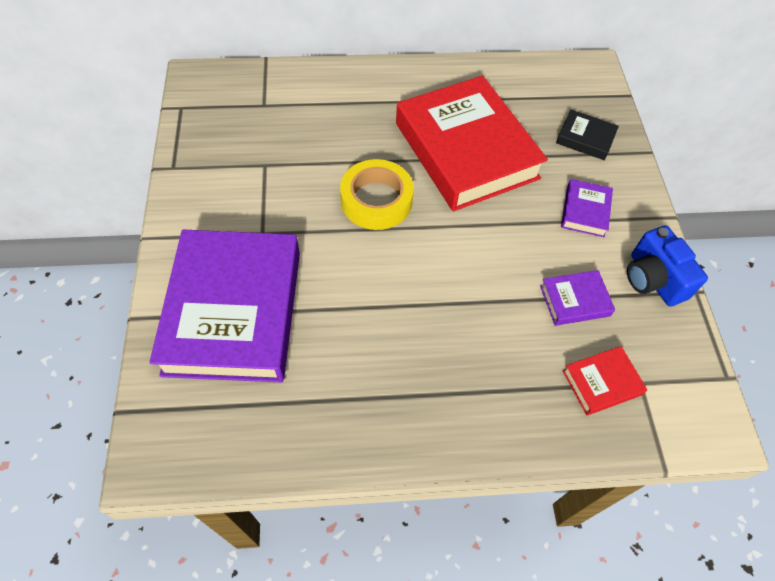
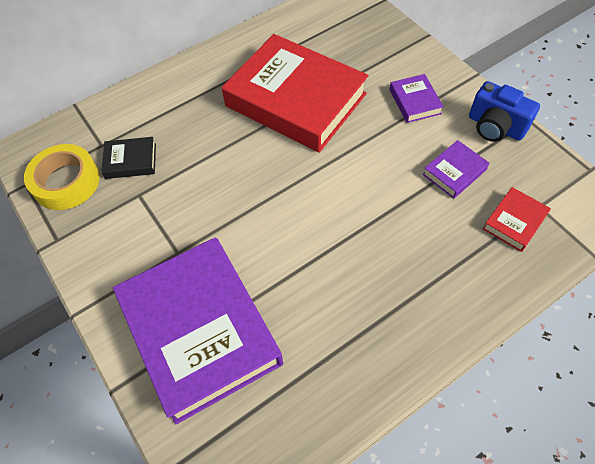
camera: 25 degrees left, 0 degrees up
yellow tape [340,159,414,230] -> yellow tape moved to [24,144,100,210]
black book [556,110,619,160] -> black book moved to [101,137,156,179]

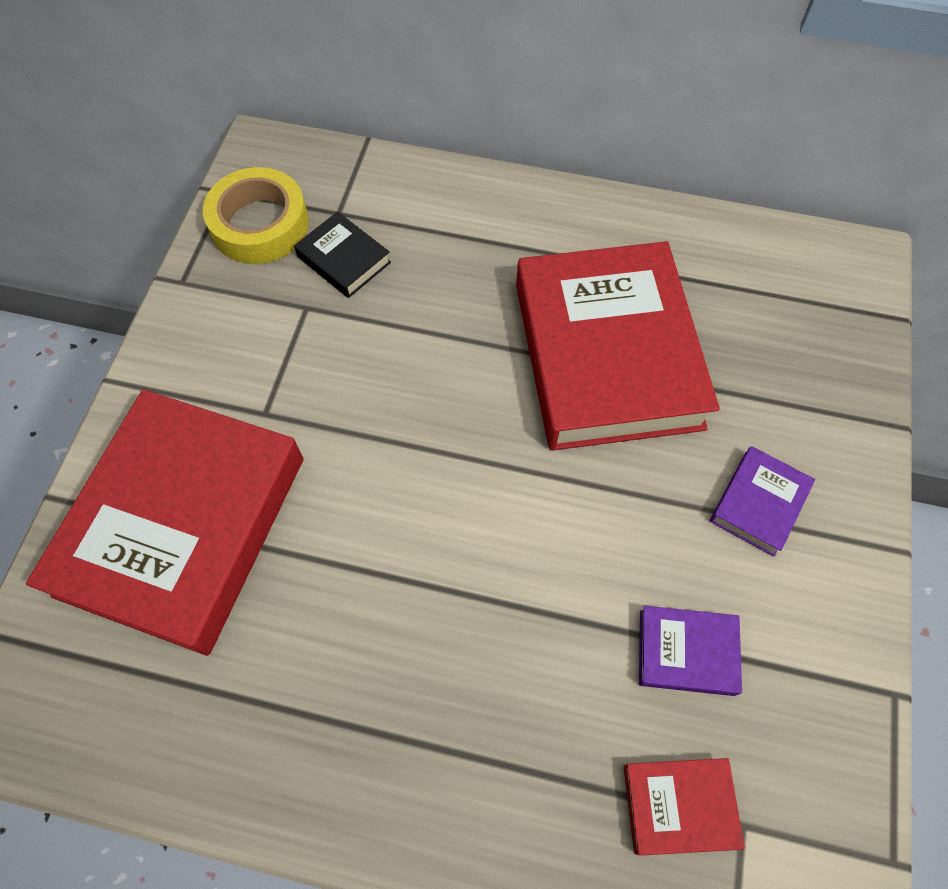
camera: 45 degrees right, 5 degrees up
purple book [113,237,283,424] -> red book [26,389,303,656]
blue camera [469,81,540,142] -> none

